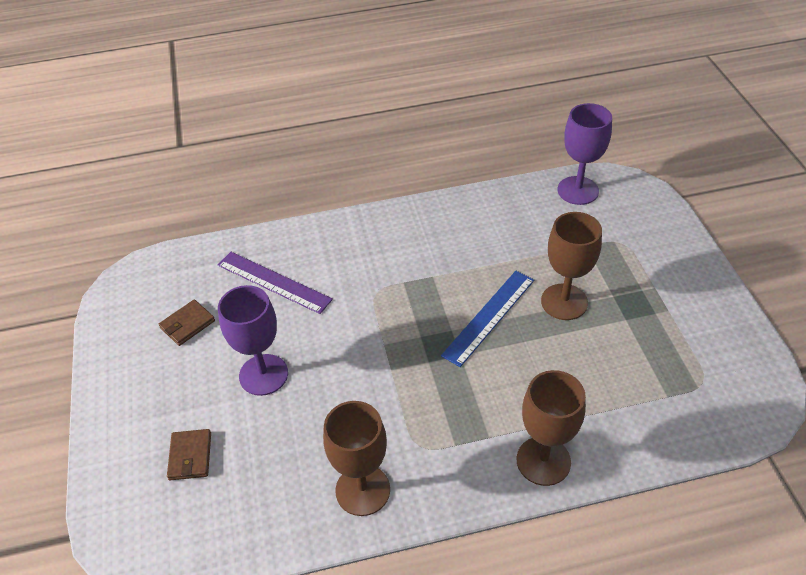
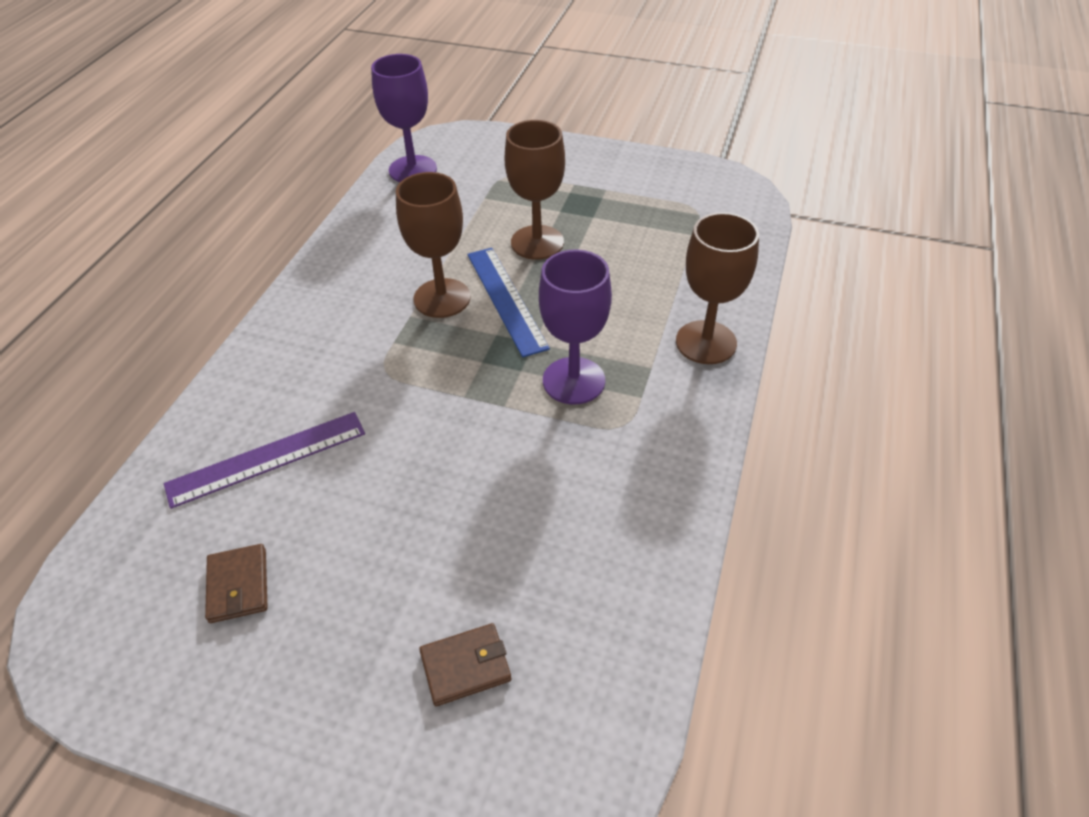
camera: 60 degrees left, 0 degrees up
brown wallet [167,429,211,480] -> brown wallet turned 45 degrees counterclockwise [419,623,511,706]
purple goblet [218,285,288,396] -> purple goblet moved to [539,250,612,404]
brown goblet [323,401,390,516] -> brown goblet moved to [396,172,471,318]

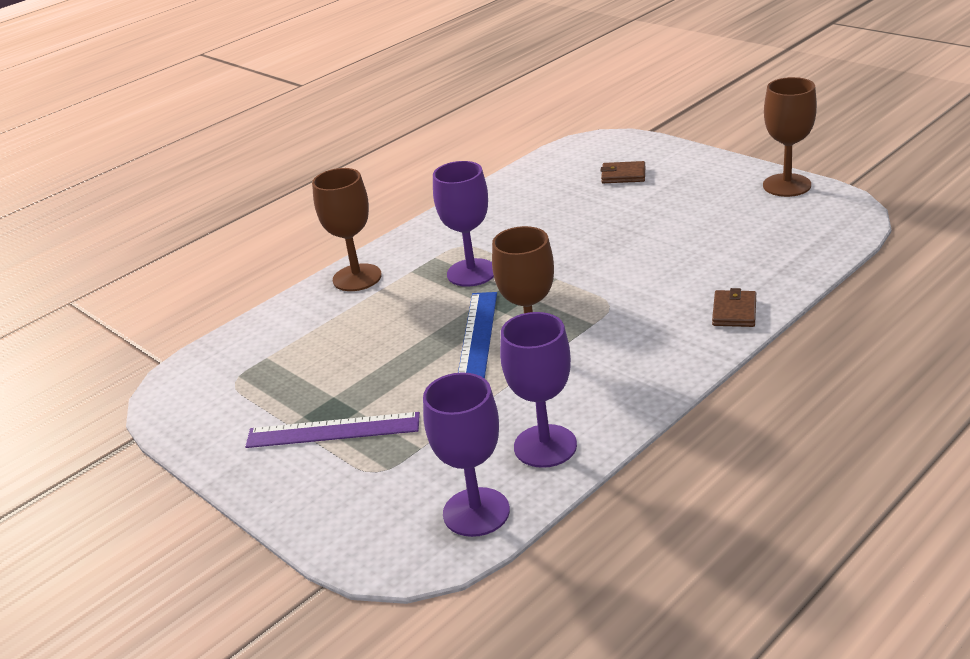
camera: 150 degrees left, 15 degrees down
purple ruler [164,412,365,509] -> purple ruler moved to [245,412,420,448]
brown wallet [205,544,268,623] -> brown wallet moved to [712,288,756,327]
brown goblet [504,120,565,260] -> brown goblet moved to [763,77,817,197]
none -> purple goblet [500,312,577,468]

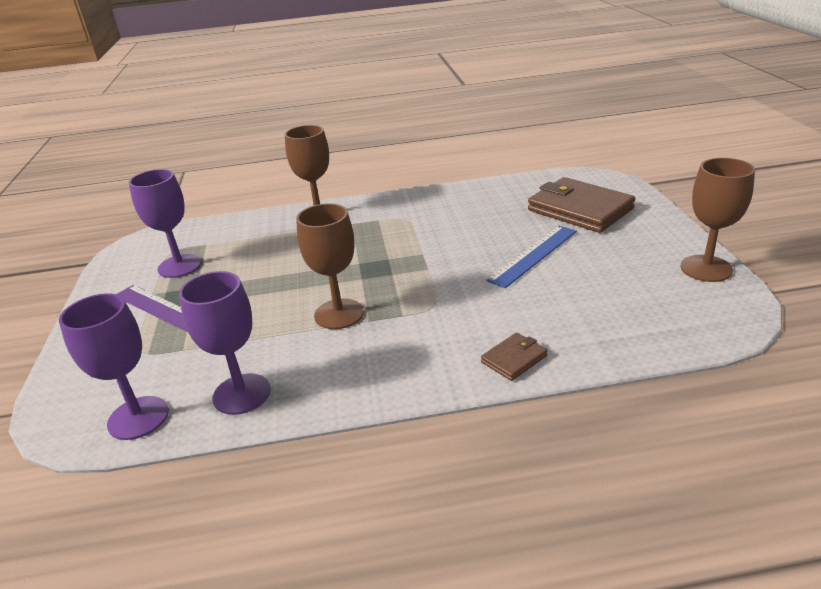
camera: 35 degrees right, 0 degrees up
purple goblet [433,161,494,287] -> purple goblet moved to [129,169,202,278]
blue ruler [458,292,497,379] -> blue ruler moved to [486,225,577,288]
brown wallet [601,161,645,183] -> brown wallet [528,177,635,233], size x2.15

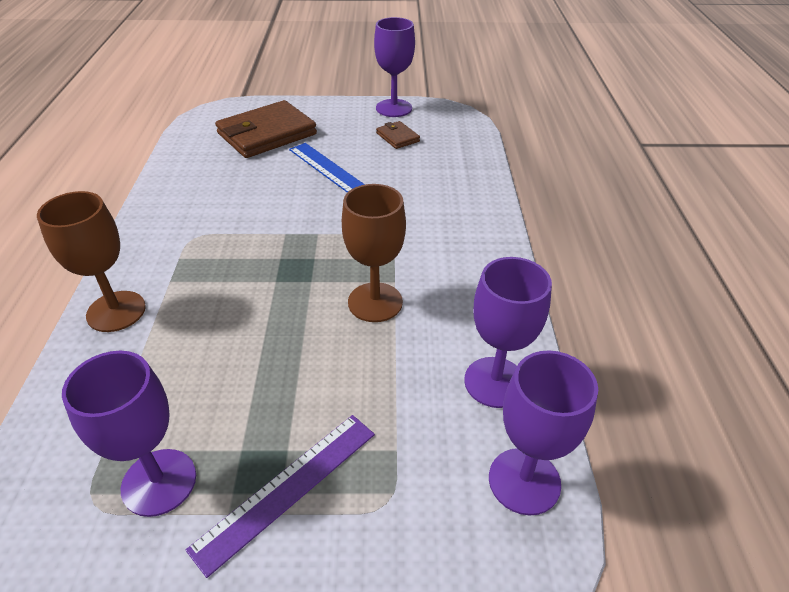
camera: 85 degrees left, 10 degrees up
brown wallet [481,333,548,381] -> brown wallet moved to [376,121,420,149]
brown goblet [680,158,755,282] -> purple goblet [374,17,415,117]

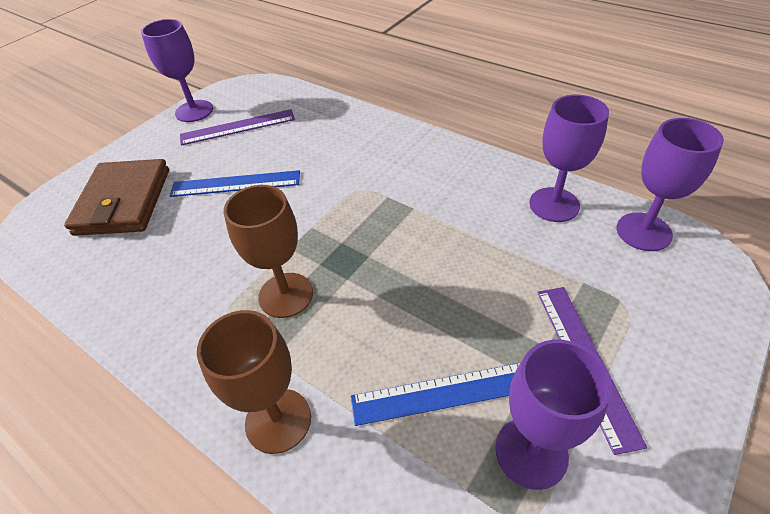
camera: 50 degrees left, 5 degrees up
brown goblet [342,184,406,322] -> brown goblet moved to [223,185,313,318]
brown wallet [376,121,420,149] -> purple ruler [180,109,295,146]
none -> blue ruler [351,363,520,426]

